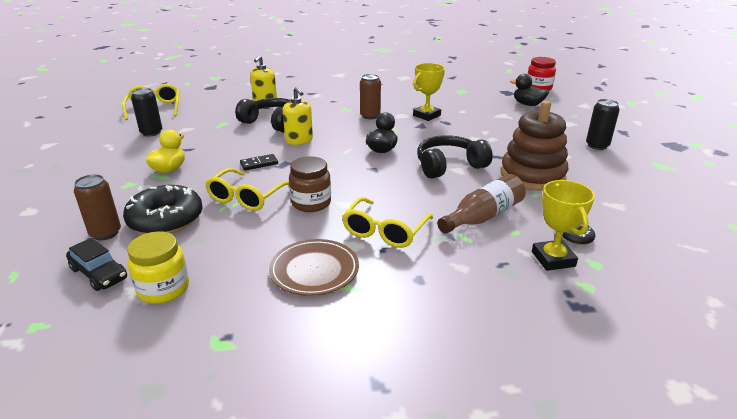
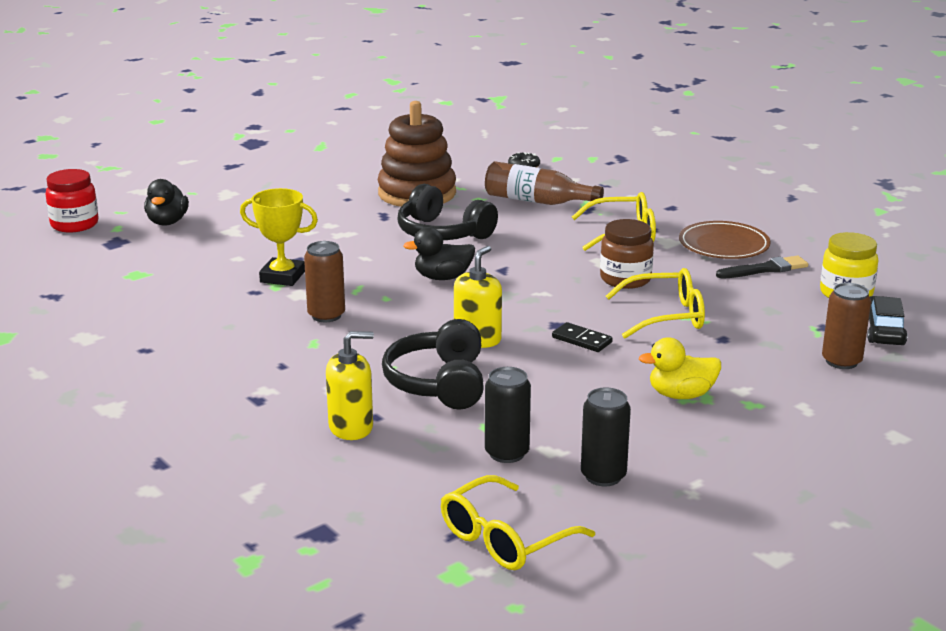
camera: 120 degrees left, 5 degrees down
black donut [123,185,203,234] -> none
yellow trophy [532,180,595,271] -> none
black can [586,99,620,150] -> black can moved to [485,367,531,463]
none -> black brush [716,256,808,278]

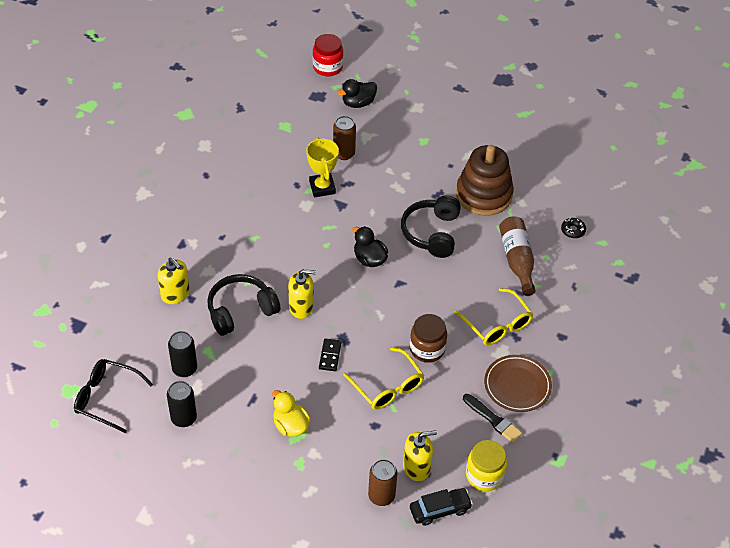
camera: 60 degrees right, 25 degrees up
brown can [304,241,345,322] -> brown can moved to [333,116,356,160]
yellow glasses [441,475,595,570] -> black glasses [74,359,153,433]
none -> yellow soap dispenser [403,430,437,481]

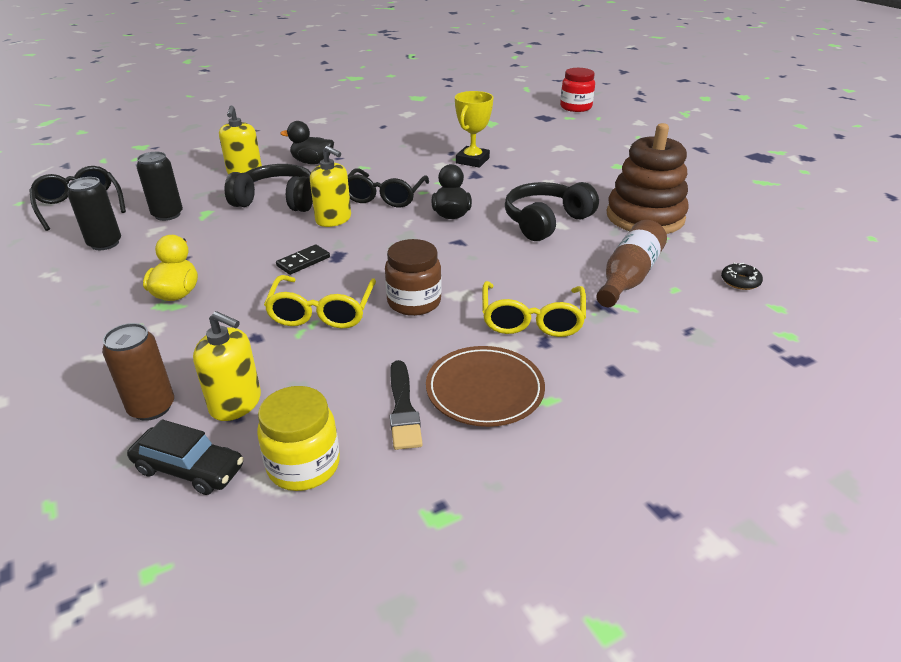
camera: 40 degrees right, 15 degrees down
brown can [333,116,356,160] -> none
black duck [337,79,377,108] -> black duck moved to [280,121,334,164]
none -> black glasses [348,168,429,207]

